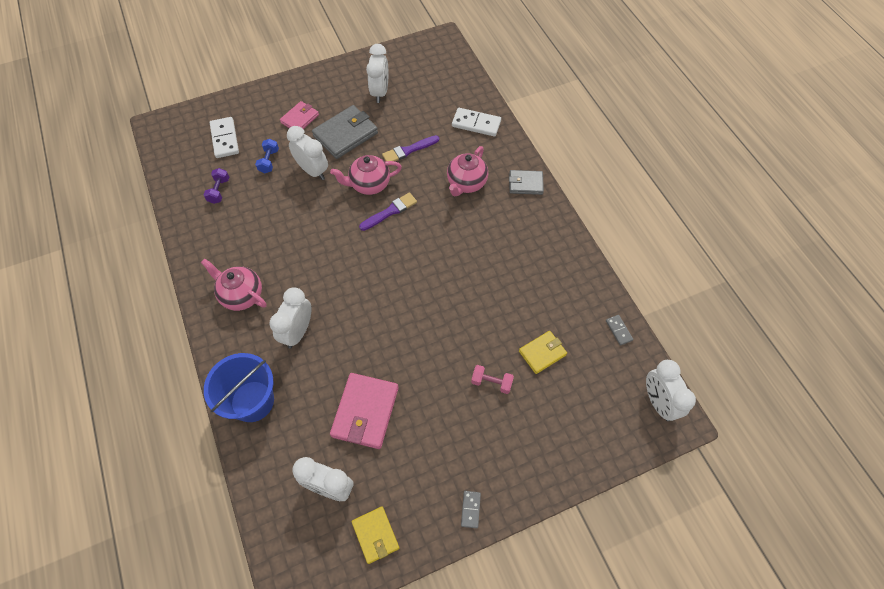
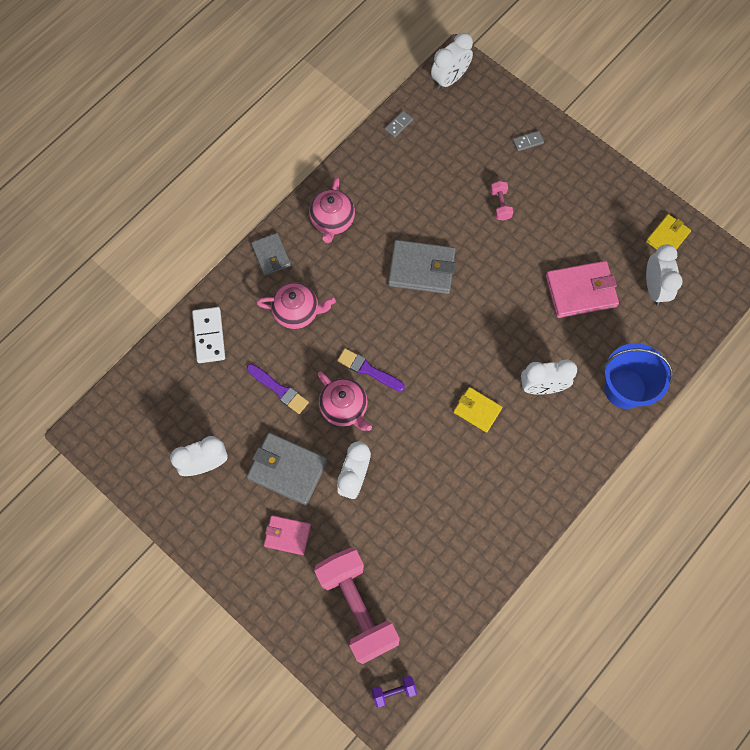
camera: 115 degrees left, 10 degrees up
pink teapot [201,258,267,311] -> pink teapot moved to [309,177,355,243]
purple dumbbell [204,168,229,204] -> purple dumbbell moved to [371,676,417,708]
white domino [210,117,239,158] -> pink dumbbell [314,547,400,664]
blue dumbbell [255,139,279,173] -> none
grey domino [461,491,481,528] -> grey domino moved to [513,131,544,151]
yellow wallet [519,331,567,374] -> yellow wallet moved to [454,387,503,433]
none -> grey wallet [388,240,456,294]

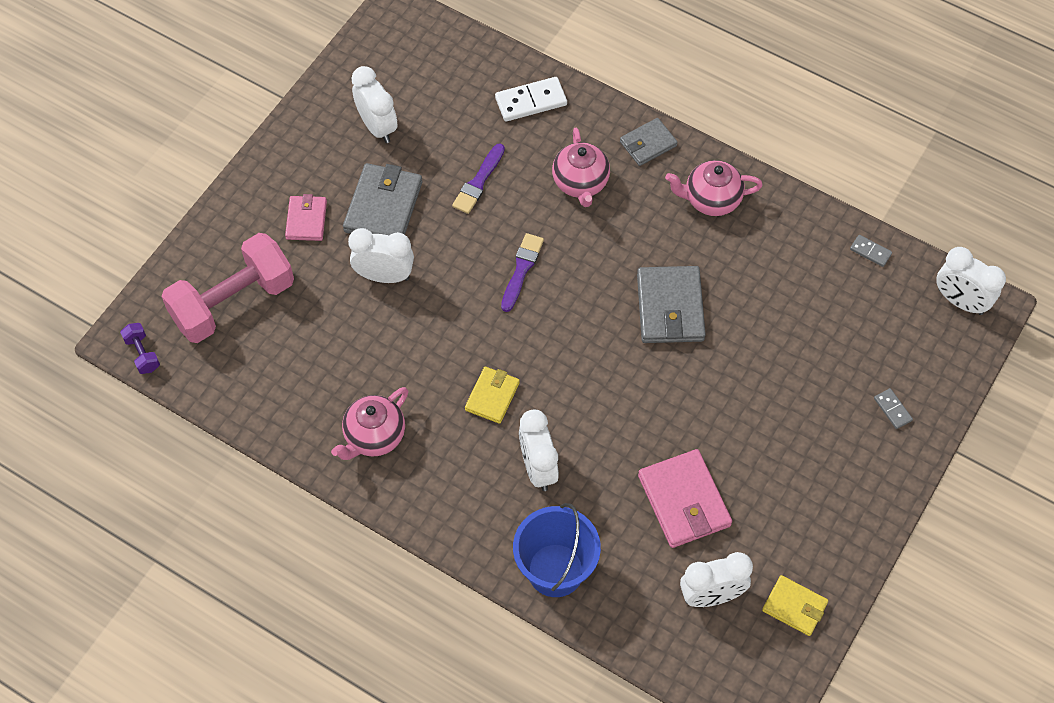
camera: 80 degrees right, 10 degrees down
pink teapot [318,372,372,431] -> pink teapot moved to [331,387,409,460]
pink dumbbell [490,180,513,221] -> none

